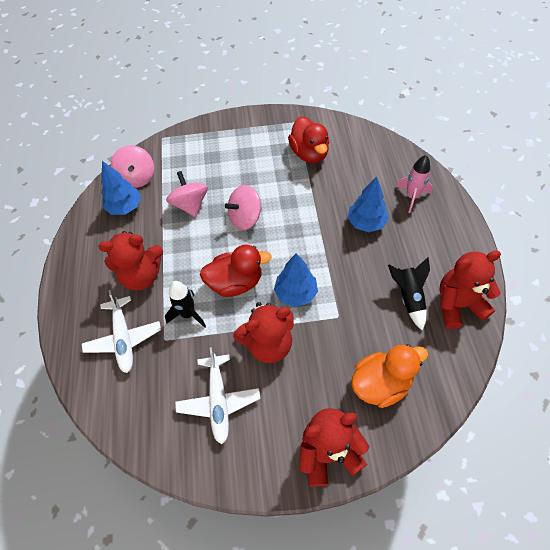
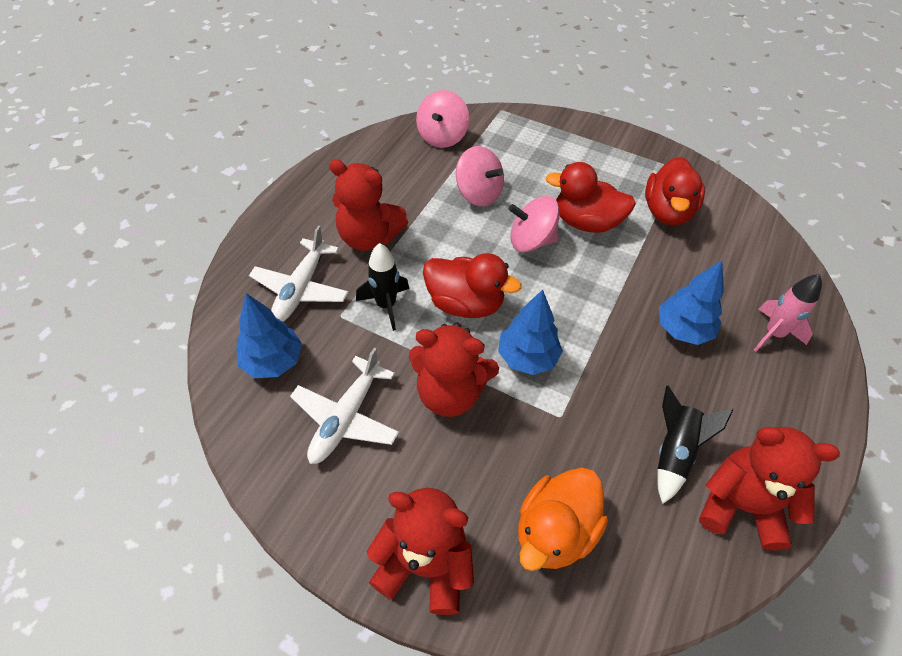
camera: 30 degrees right, 5 degrees down
blue tree [101,161,141,215] -> blue tree moved to [236,293,302,378]
pink spinning top [166,171,208,217] -> pink spinning top turned 120 degrees clockwise [456,146,504,206]
orange duck [351,344,428,408] -> orange duck turned 120 degrees clockwise [518,468,608,571]
none -> red duck [546,162,636,233]

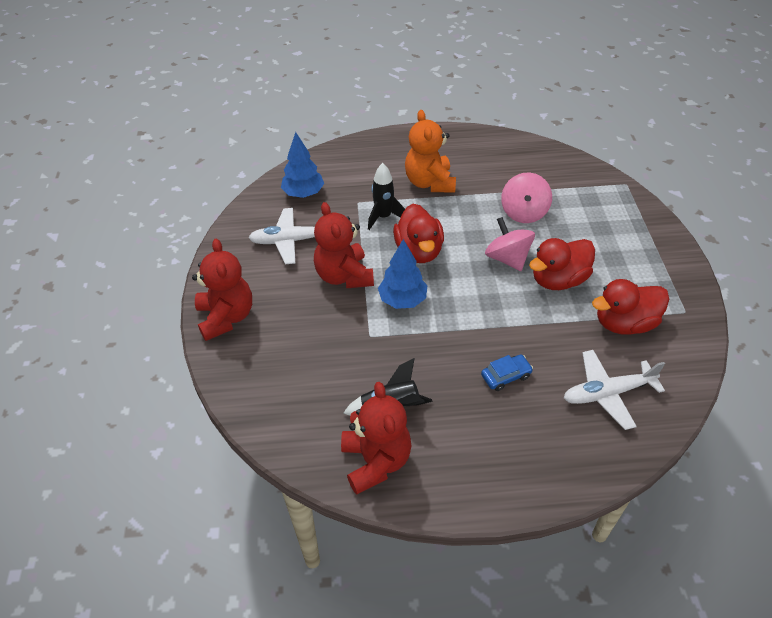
camera: 60 degrees right, 5 degrees down
white plane [249,226,348,322] -> white plane moved to [564,350,665,430]
red teddy bear [329,159,408,251] -> orange teddy bear [405,110,456,193]
pink spinning top [416,90,469,148] -> none
orange duck [518,468,608,571] -> none
red duck [546,162,636,233] -> red duck turned 105 degrees counterclockwise [529,238,595,290]
blue tree [659,260,724,345] -> blue car [481,354,533,391]
pink rocket [754,274,822,352] -> none

